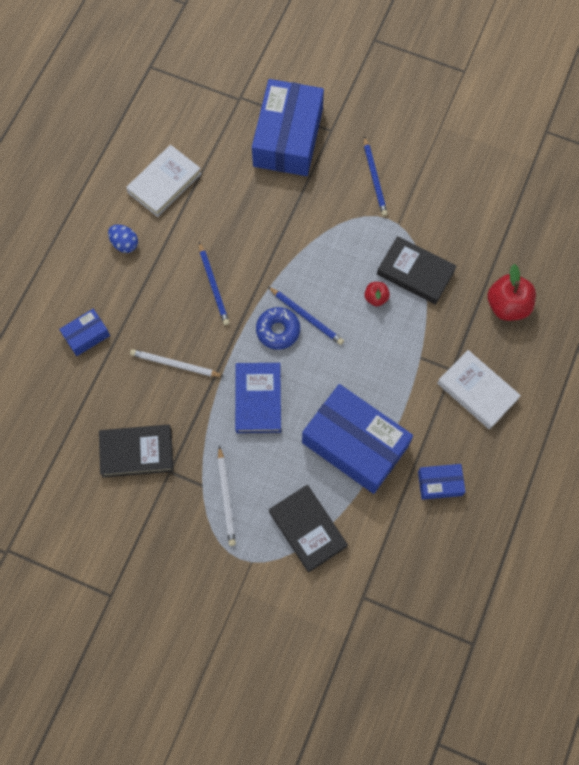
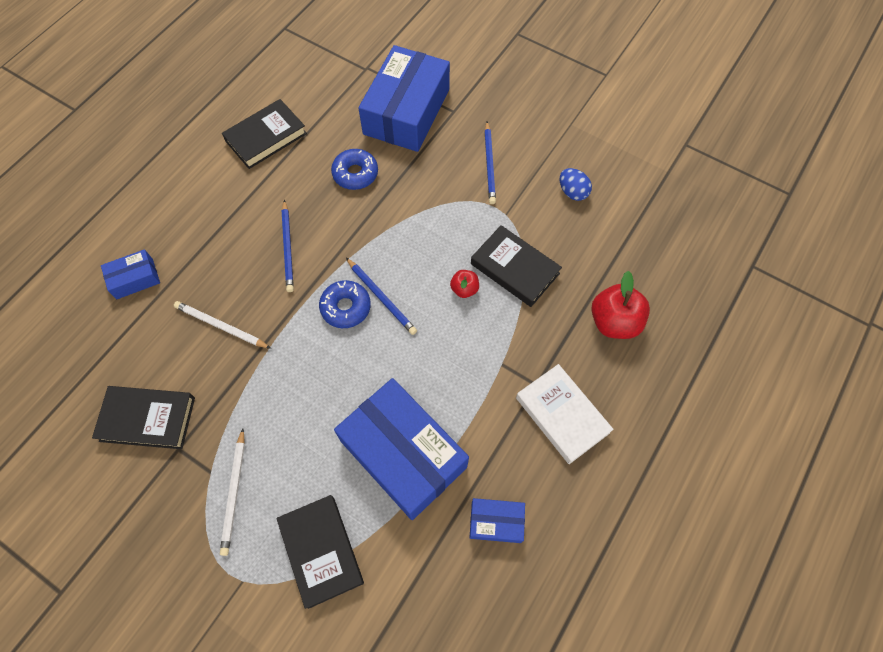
camera: 10 degrees right, 5 degrees down
blue egg [108,224,138,253] -> blue egg moved to [560,168,592,201]
white book [126,145,201,217] -> black book [222,99,307,169]
blue book [235,363,281,433] -> none
none -> blue donut [331,149,378,190]

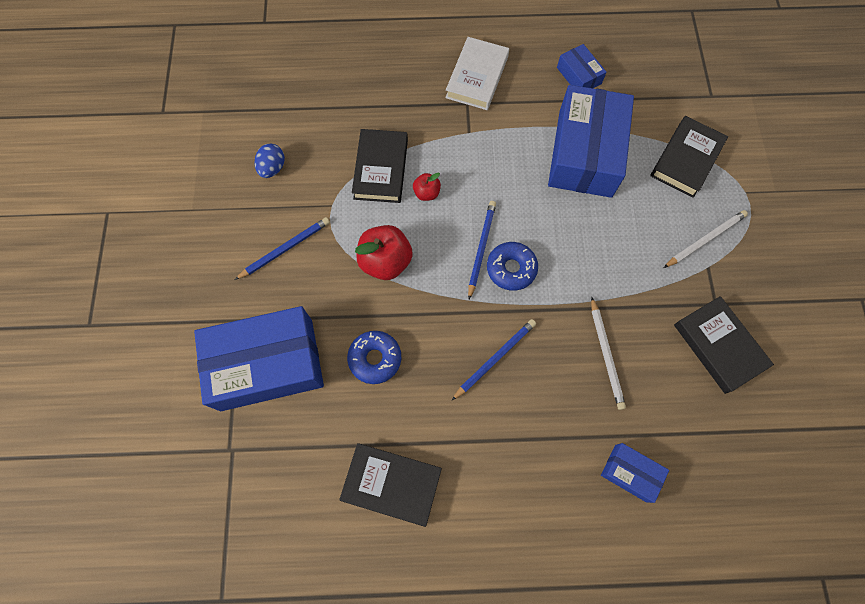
camera: 125 degrees left, 5 degrees up
red apple [591,271,650,339] -> red apple moved to [355,225,413,280]

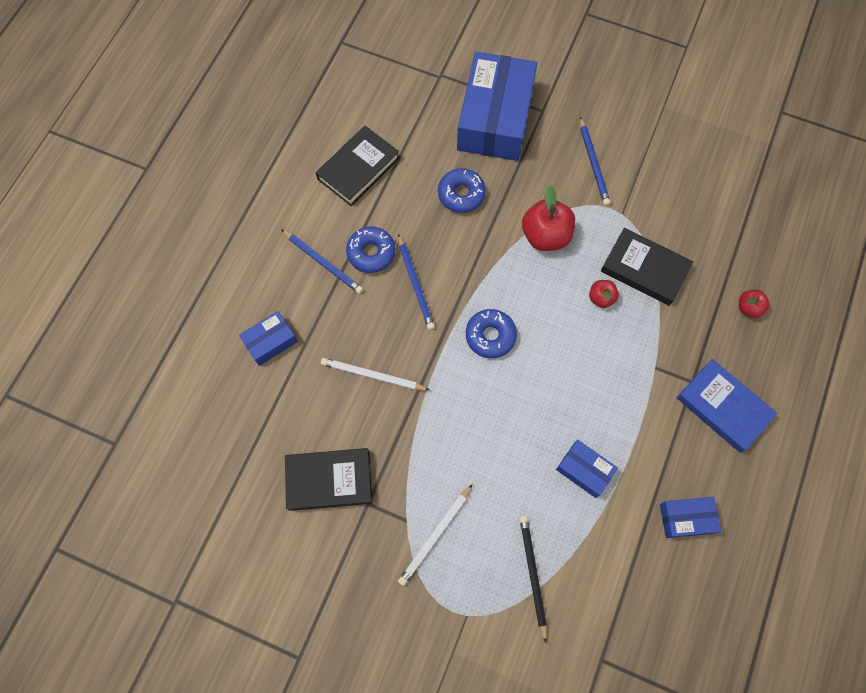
camera: 115 degrees right, 0 degrees up
blue egg [255,144,285,178] -> none
white book [445,37,509,110] -> blue book [677,359,777,453]
blue pencil [468,201,496,299] -> blue pencil moved to [281,229,363,294]
blue box [548,85,634,198] -> blue box [556,440,618,498], size x0.46
black book [650,116,728,198] -> black pencil [519,515,547,643]
white pencil [664,210,748,268] -> white pencil turned 45 degrees clockwise [398,485,472,586]
none -> blue donut [346,226,396,273]
none -> red apple [739,290,770,318]

